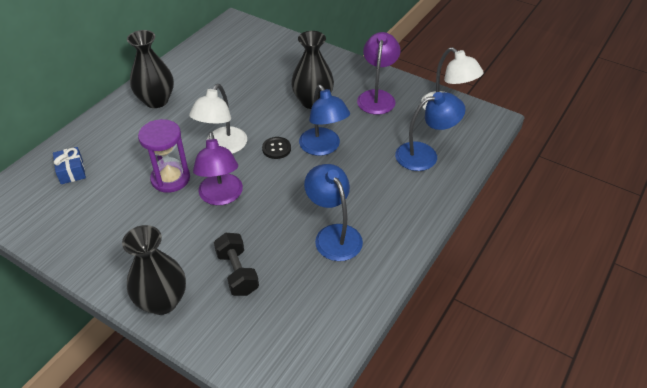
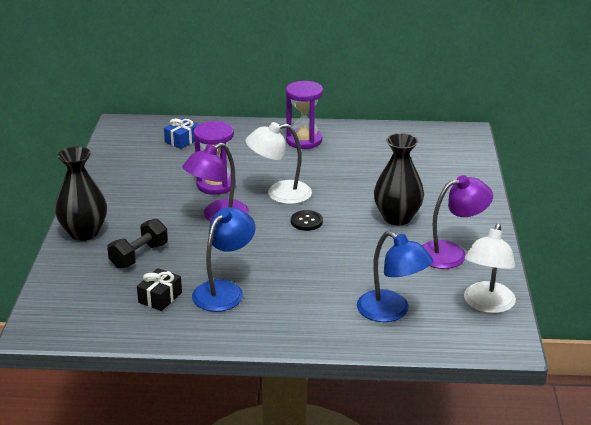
camera: 60 degrees right, 15 degrees down
black vase [127,30,174,108] -> purple hourglass [286,81,323,149]
blue lamp [299,85,350,156] -> none
none -> black gift [137,268,182,311]

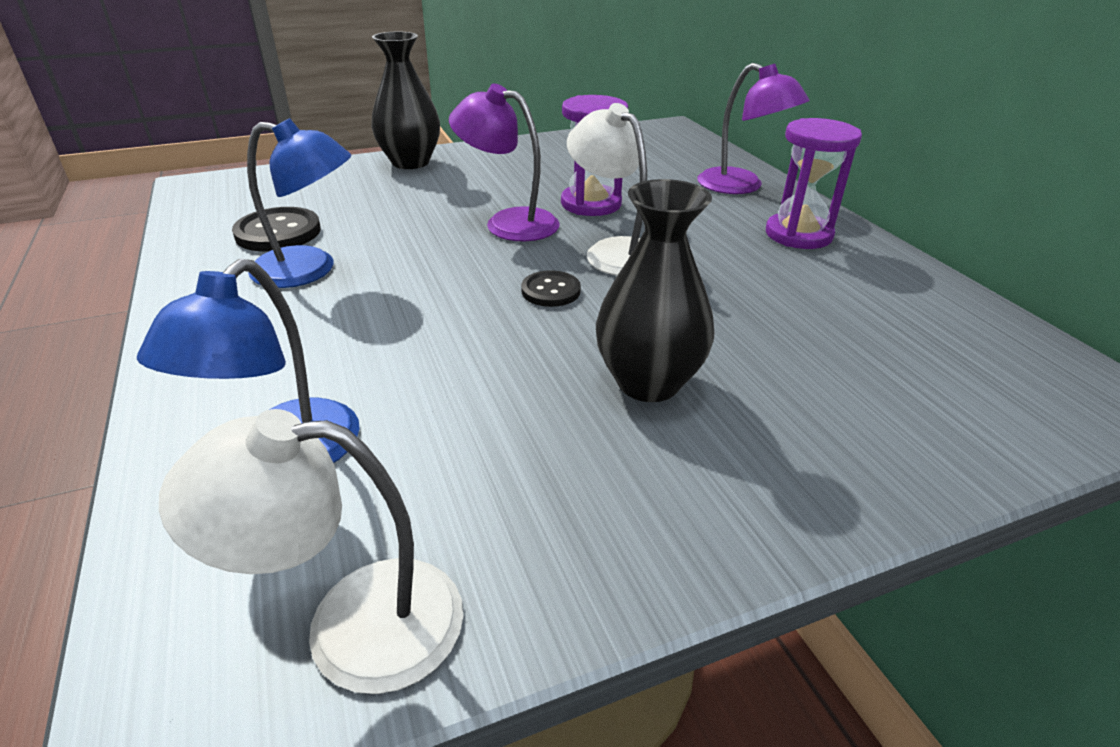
camera: 65 degrees right, 5 degrees up
black dumbbell [107,218,168,269] -> none
black gift [137,268,182,311] -> black button [232,207,321,252]
blue gift [164,118,199,149] -> none
purple lamp [422,175,493,269] -> purple lamp moved to [697,63,810,194]

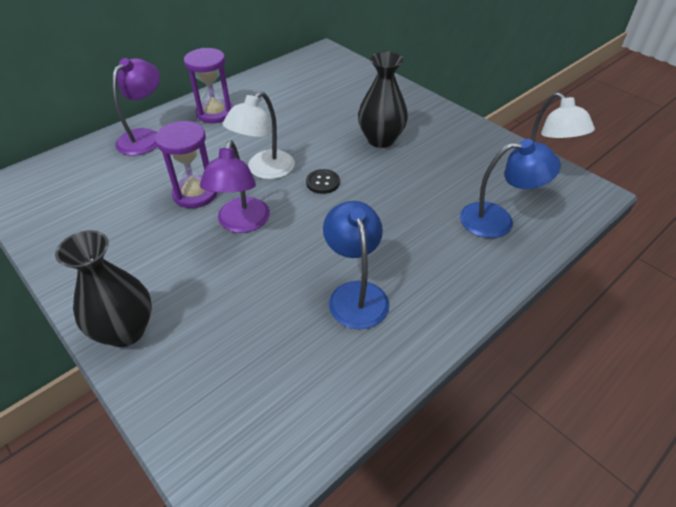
camera: 110 degrees left, 10 degrees up
black button [232,207,321,252] -> none

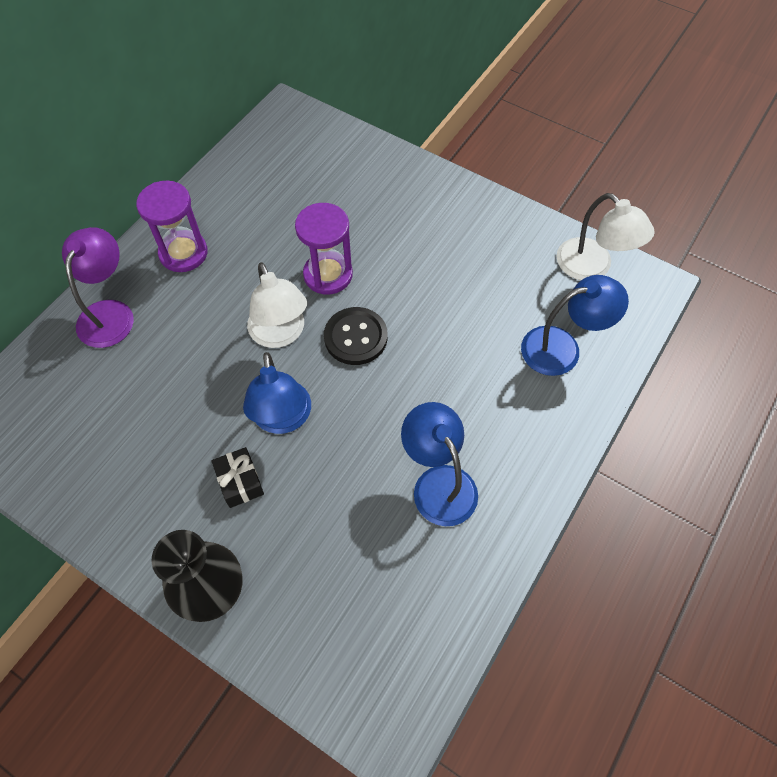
camera: 15 degrees left, 15 degrees up
purple hourglass [155,121,217,208] -> purple hourglass moved to [295,203,353,294]
purple lamp [200,140,270,233] -> blue lamp [243,352,311,434]
white lamp [223,91,295,179] -> white lamp turned 45 degrees counterclockwise [247,262,307,348]
black button [306,169,340,194] -> black button [324,307,387,365], size x1.58
black vase [358,51,408,148] -> none
none -> black gift [211,447,264,508]

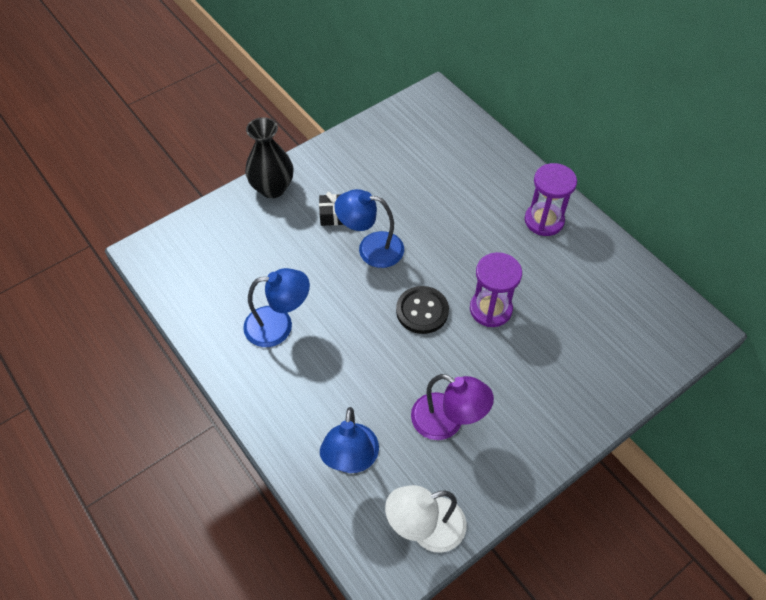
camera: 110 degrees right, 5 degrees down
purple lamp [62,227,134,348] -> purple lamp moved to [411,374,494,440]
white lamp [247,262,307,348] -> none

